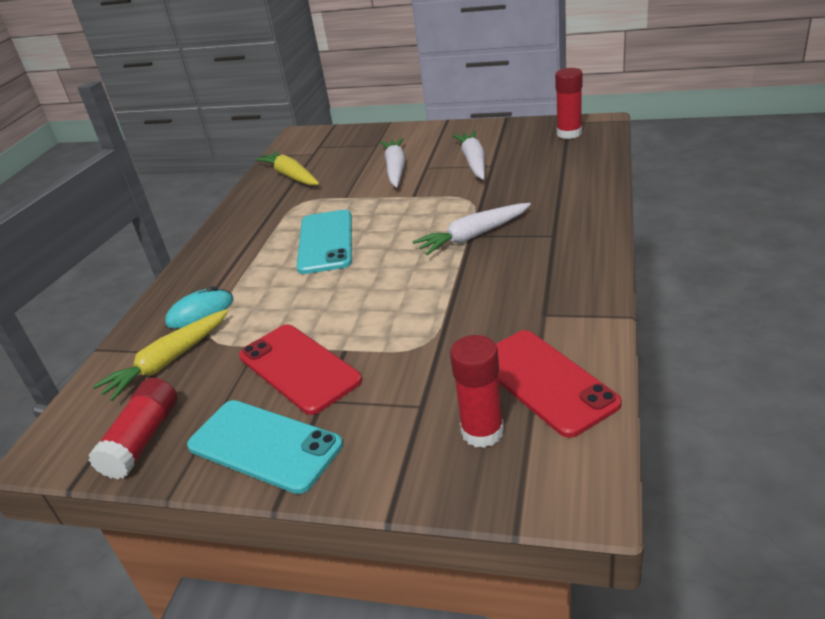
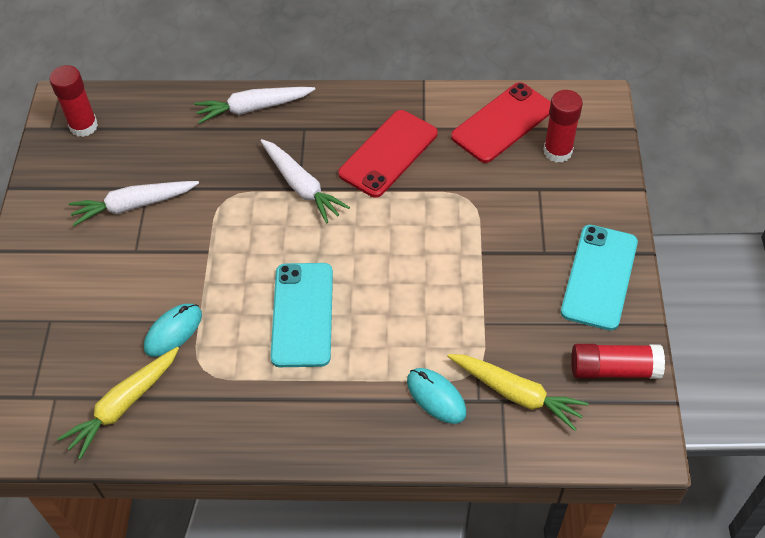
camera: 105 degrees left, 20 degrees up
red phone [239,325,362,415] -> red phone moved to [338,110,438,198]
turquoise phone [296,210,352,274] -> turquoise phone turned 75 degrees counterclockwise [270,263,333,367]
white carrot [380,138,405,187] -> white carrot moved to [194,87,315,124]
none -> turquoise mouse [144,304,202,357]

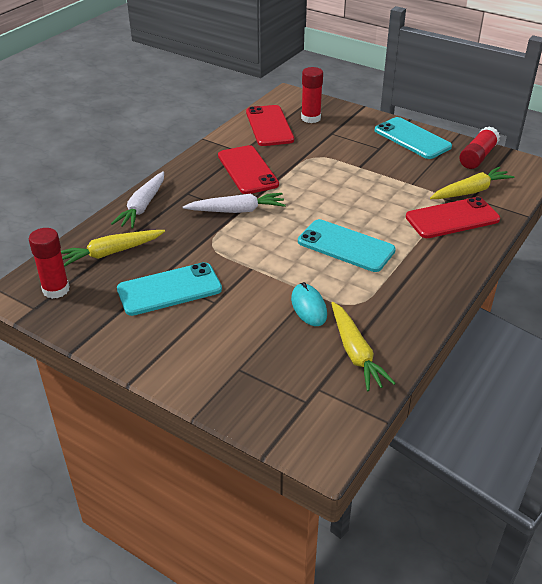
camera: 60 degrees left, 15 degrees down
white carrot [69,181,199,226] -> turquoise phone [117,262,222,316]
turquoise mouse [407,368,467,424] -> red phone [406,197,500,238]
none -> yellow carrot [61,230,165,267]

